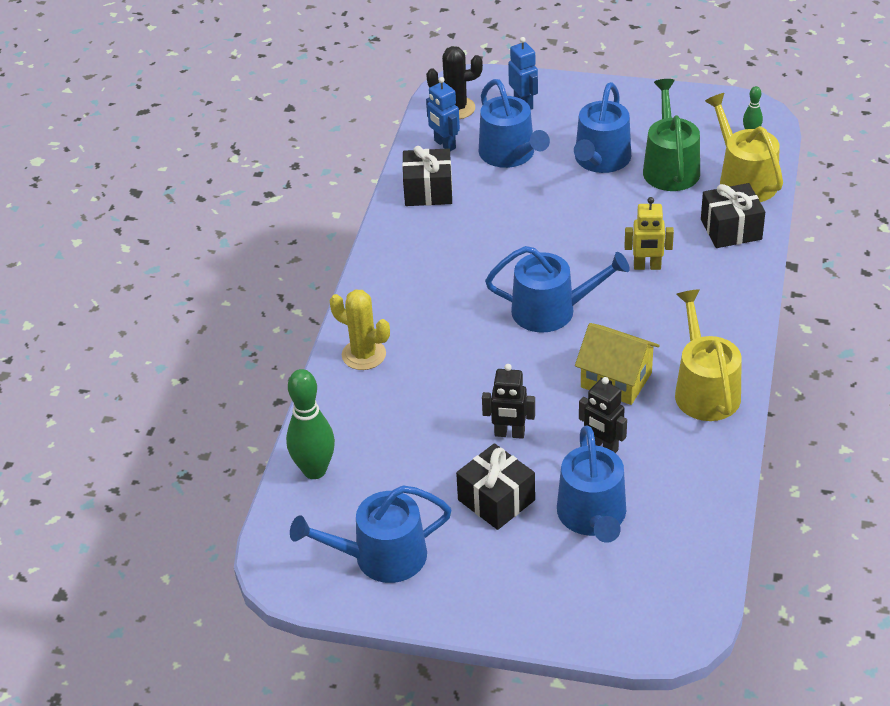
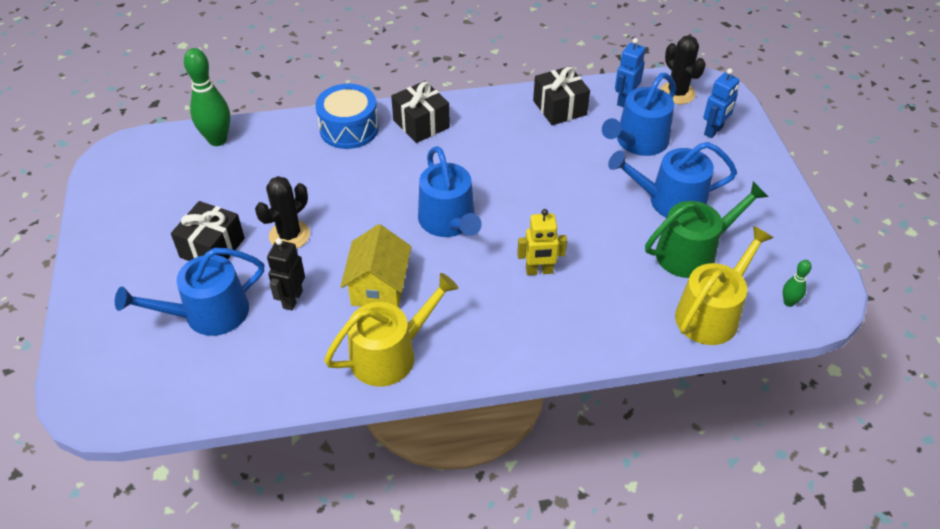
camera: 65 degrees right, 5 degrees up
blue watering can [290,486,451,583] -> none
yellow cactus [330,289,390,370] -> blue drum [315,84,379,149]
black robot [482,364,535,439] -> black cactus [255,176,310,249]
yellow robot [624,197,674,270] -> yellow robot turned 75 degrees counterclockwise [517,209,567,275]
black gift [701,183,765,248] -> black gift moved to [391,81,450,143]

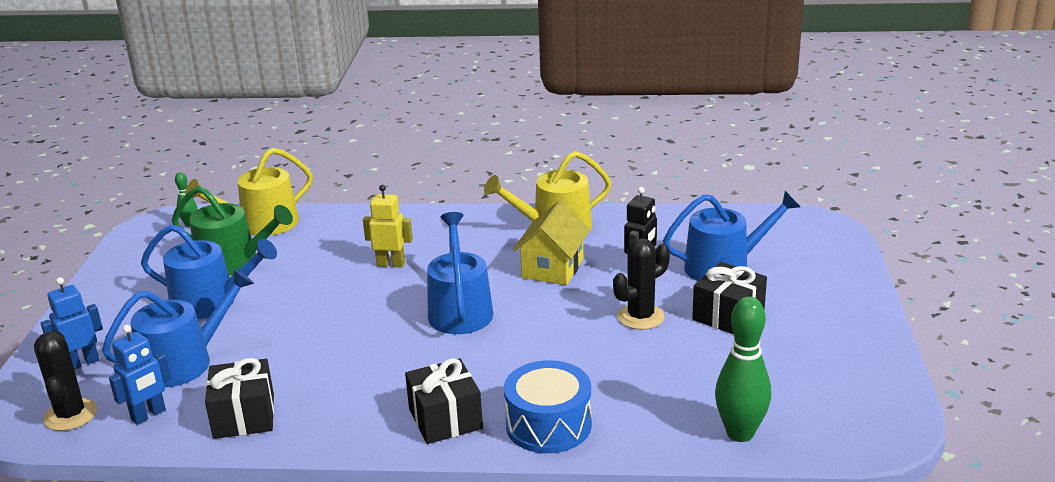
camera: 165 degrees left, 20 degrees down
green watering can [645,181,768,278] -> green watering can turned 150 degrees counterclockwise [172,186,293,276]

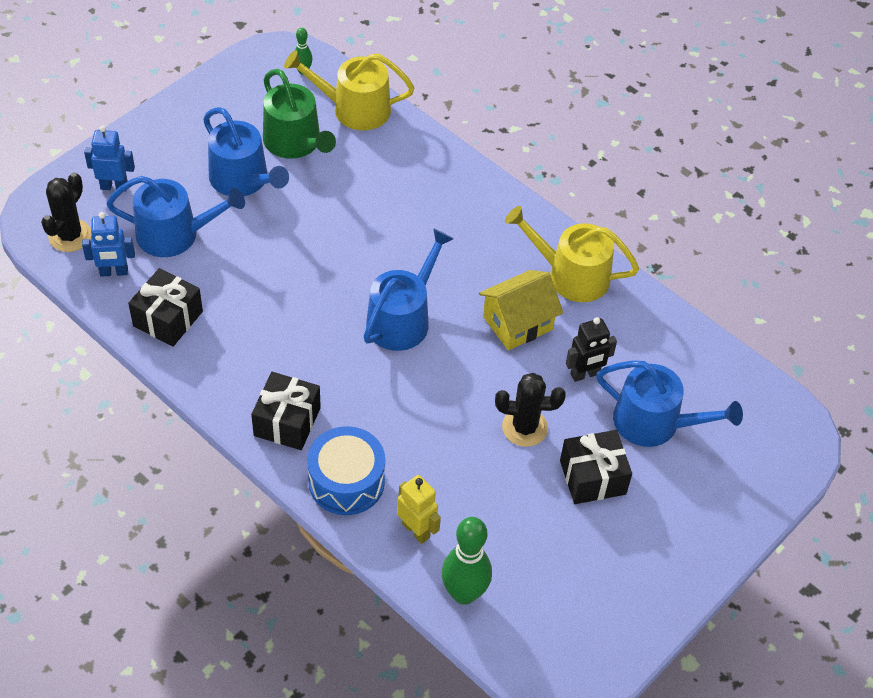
camera: 35 degrees right, 25 degrees up
yellow robot [363,185,413,268] -> yellow robot moved to [397,475,441,544]

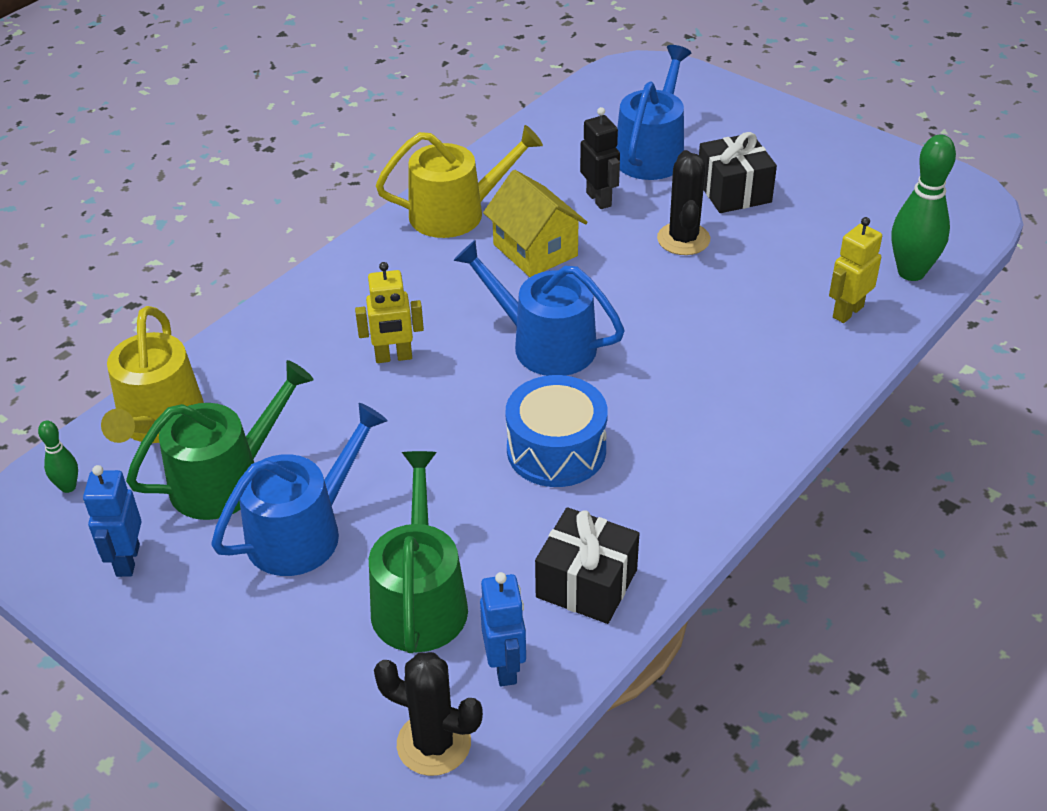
camera: 90 degrees left, 10 degrees down
blue robot [84,126,135,192] -> blue robot moved to [83,465,142,577]
blue watering can [106,176,245,257] -> green watering can [369,451,468,653]
black gift [251,372,321,450] -> none
blue drum [307,426,385,515] -> blue drum moved to [505,375,608,487]
yellow watering can [505,206,639,302] -> yellow watering can turned 120 degrees counterclockwise [376,125,543,238]
none -> yellow robot [355,262,424,363]

